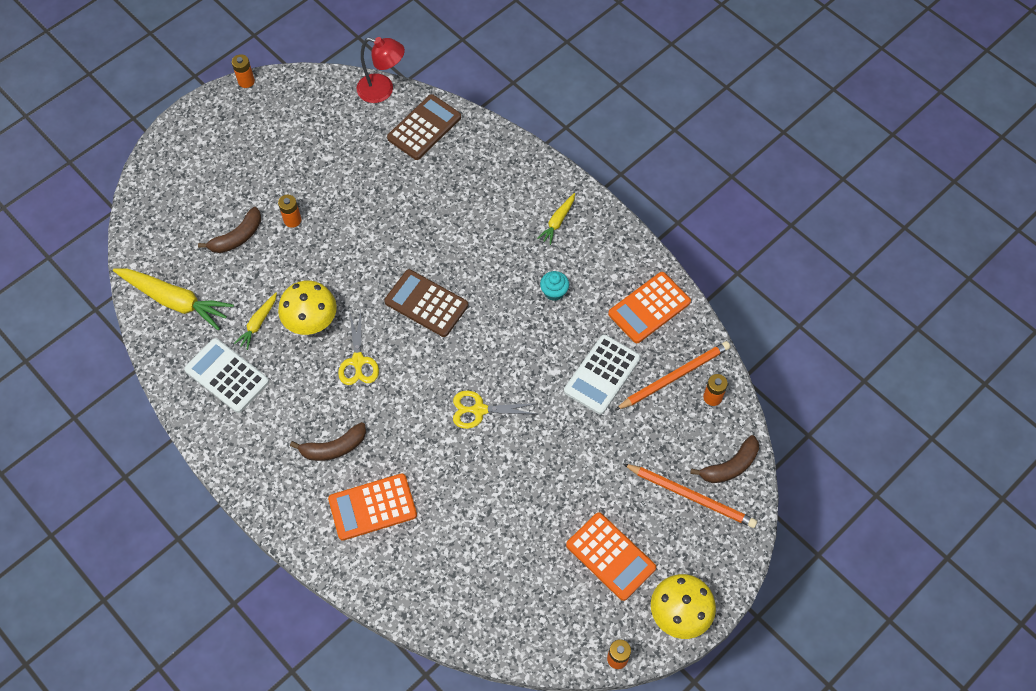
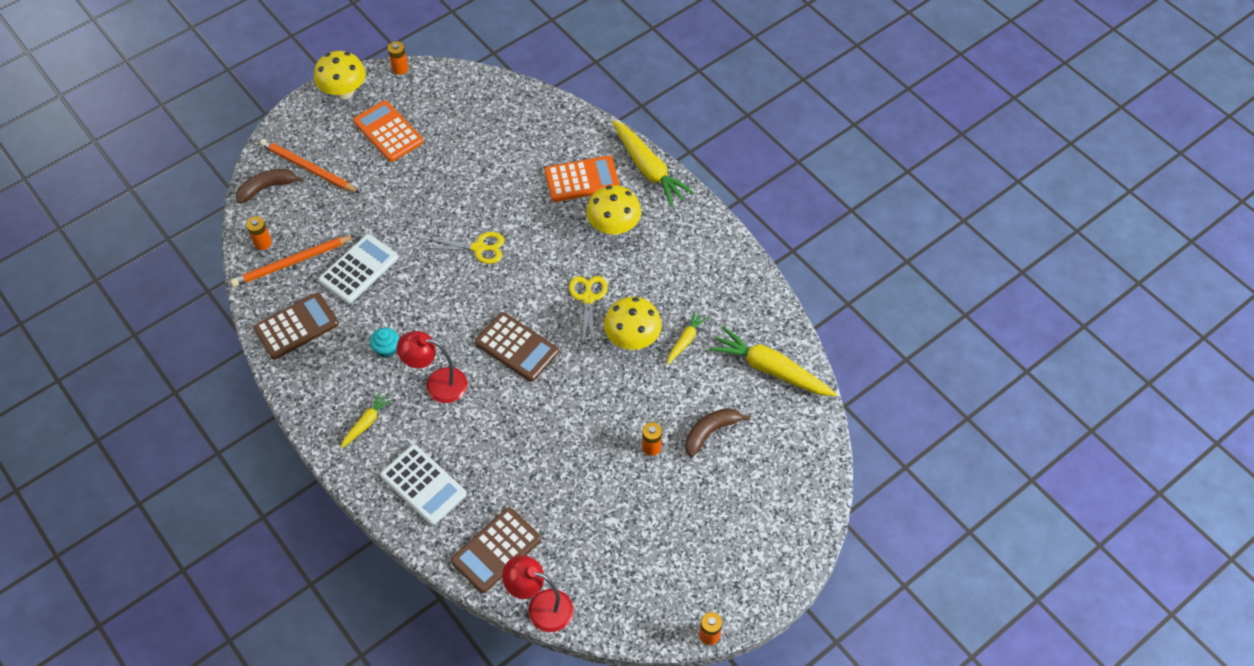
camera: 175 degrees left, 5 degrees down
white calculator [184,338,269,413] -> white calculator moved to [380,445,467,525]
brown banana [290,422,366,461] -> yellow mushroom [586,185,641,236]
orange calculator [608,272,691,343] -> brown calculator [253,293,339,360]
none -> red lamp [397,331,467,403]
none -> yellow carrot [612,120,695,207]

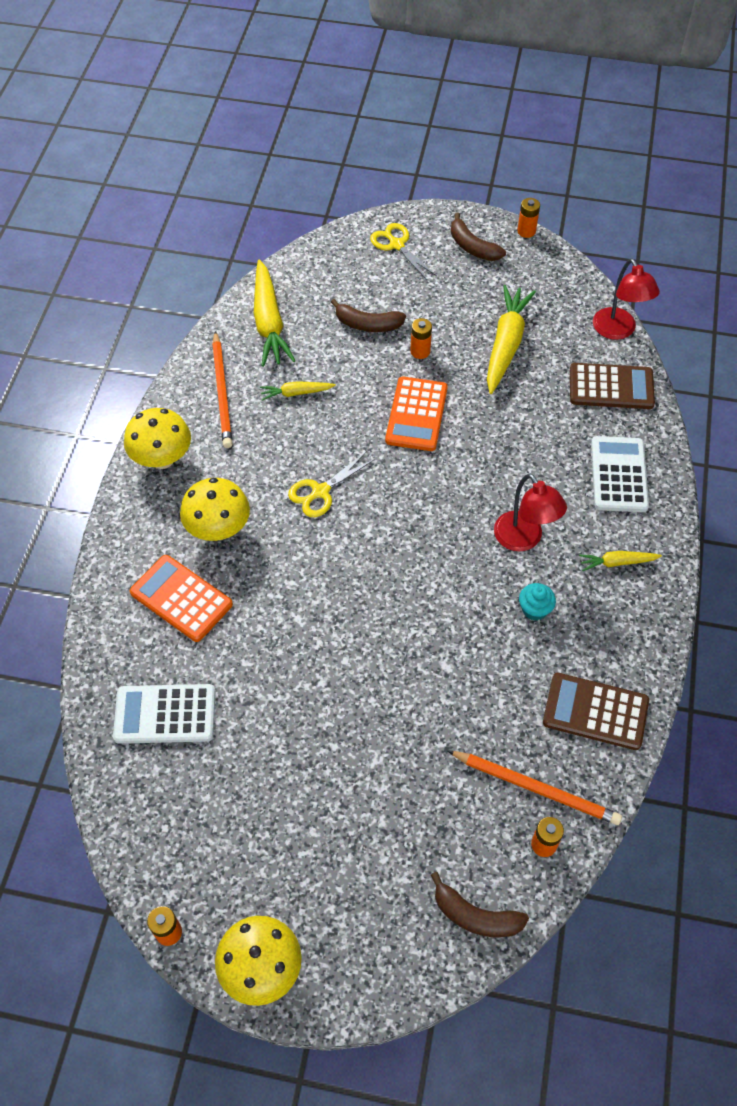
camera: 130 degrees left, 0 degrees up
orange pencil [260,139,360,193] -> orange pencil moved to [212,331,233,448]
white calculator [319,234,398,304] -> white calculator moved to [113,684,215,744]
orange calculator [353,100,423,162] -> orange calculator moved to [385,376,448,451]
yellow scissors [424,232,504,264] -> yellow scissors moved to [370,223,436,280]
brown calculator [475,312,559,382] -> none
yellow mushroom [604,297,662,350] -> yellow mushroom moved to [124,408,191,469]
yellow carrot [612,120,695,207] -> yellow carrot moved to [487,285,536,394]
none -> brown banana [451,212,506,261]

